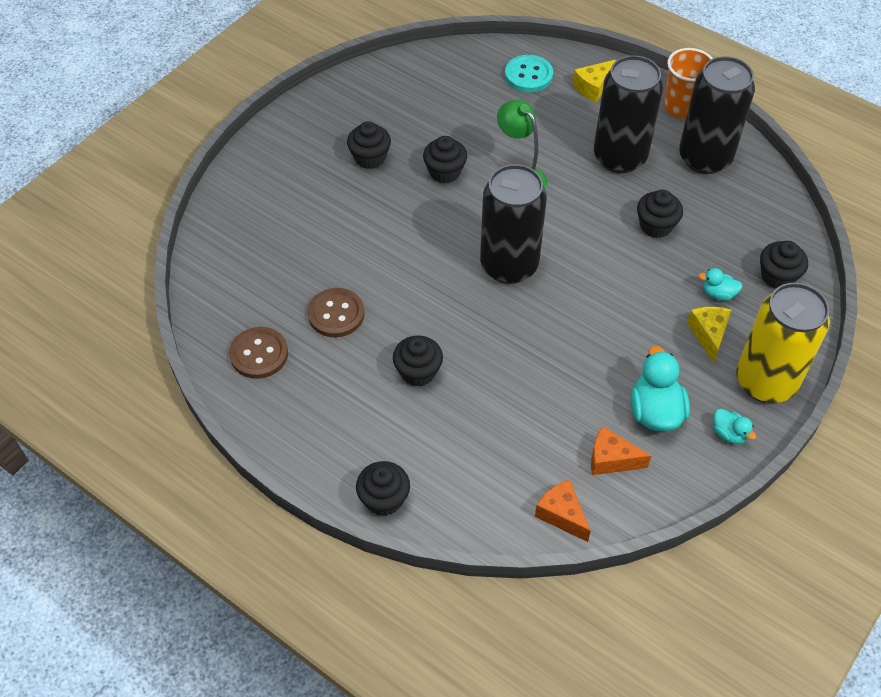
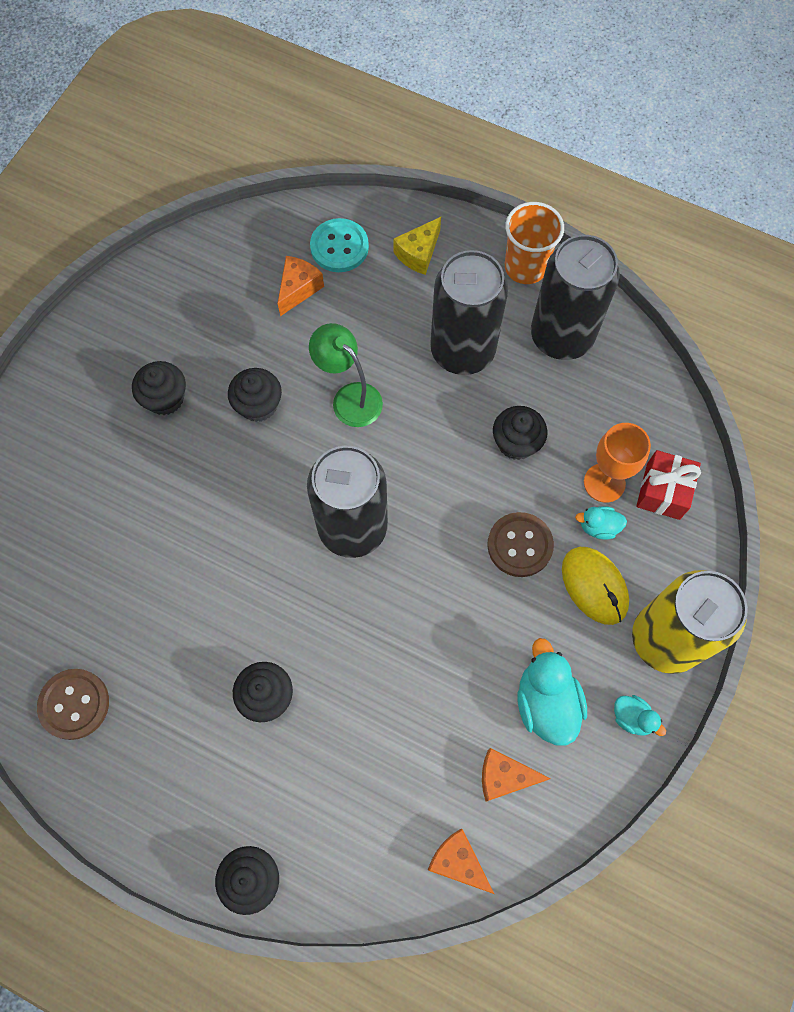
camera: 10 degrees left, 15 degrees up
brown button [308,288,365,337] -> brown button moved to [487,512,554,577]
yellow cheese [687,307,731,363] -> yellow mouse [562,547,629,625]
black cupcake [760,241,808,289] -> red gift [636,450,701,520]
none -> orange cheese [277,256,324,316]
none -> orange goblet [584,423,651,503]

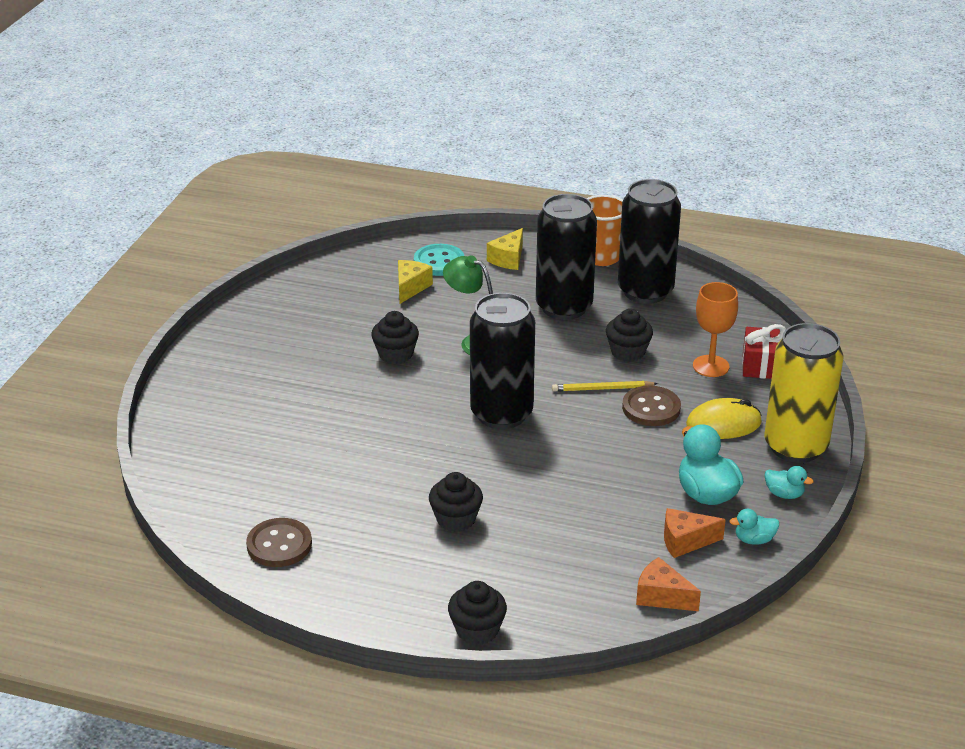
camera: 10 degrees left, 35 degrees down
black cupcake [132,361,186,415] -> none
orange cheese [277,256,324,316] -> yellow cheese [398,260,433,304]
yellow mouse [562,547,629,625] -> yellow mouse turned 60 degrees counterclockwise [686,398,762,439]
turquoise duck [575,506,627,539] -> turquoise duck moved to [729,509,779,545]
none -> yellow pencil [552,381,658,392]

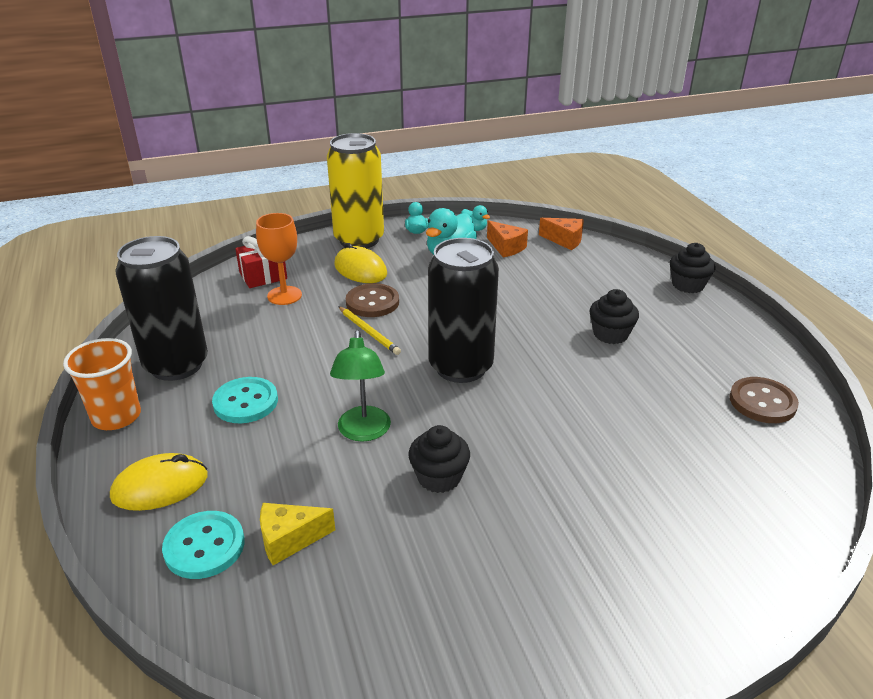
camera: 125 degrees left, 0 degrees up
yellow cheese [487,228,523,270] -> yellow mouse [110,453,208,511]
black can [536,194,597,320] -> turquoise button [212,377,278,423]
black cupcake [606,309,653,362] -> none
orange cheese [636,557,701,611] -> orange cheese turned 60 degrees counterclockwise [539,218,584,250]

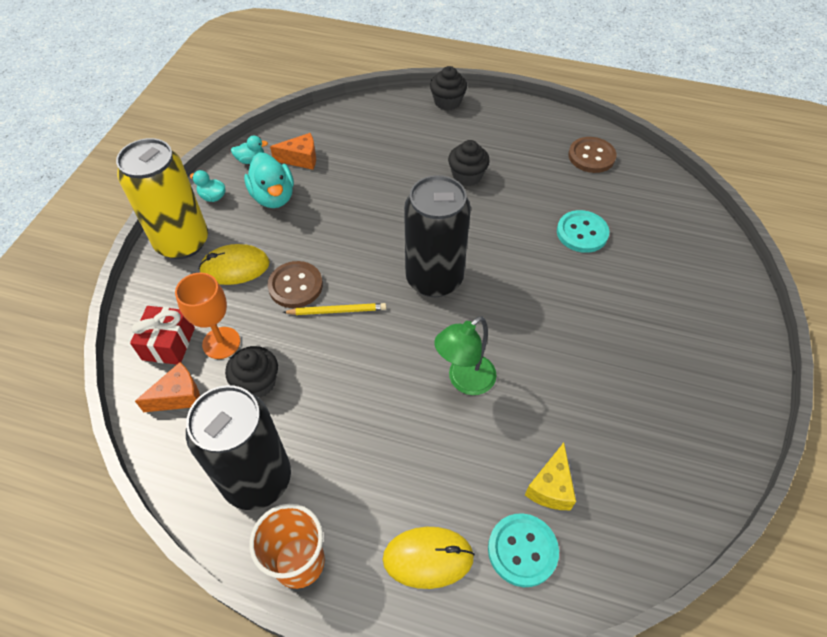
camera: 55 degrees left, 20 degrees up
yellow mouse [110,453,208,511] -> yellow mouse turned 75 degrees clockwise [383,527,475,589]
turquoise button [212,377,278,423] -> turquoise button moved to [557,210,609,253]
green lamp [330,330,391,442] -> green lamp turned 105 degrees clockwise [434,316,497,395]
black cupcake [408,425,470,493] -> black cupcake moved to [225,346,278,398]
orange cheese [539,218,584,250] -> orange cheese moved to [135,362,200,412]

